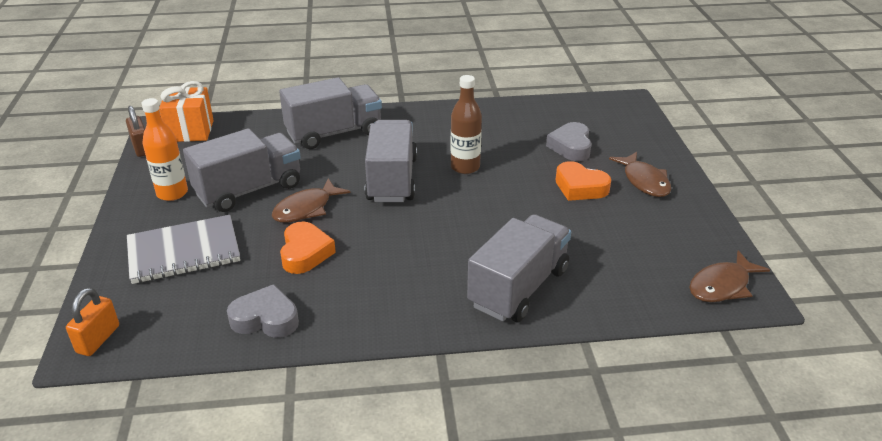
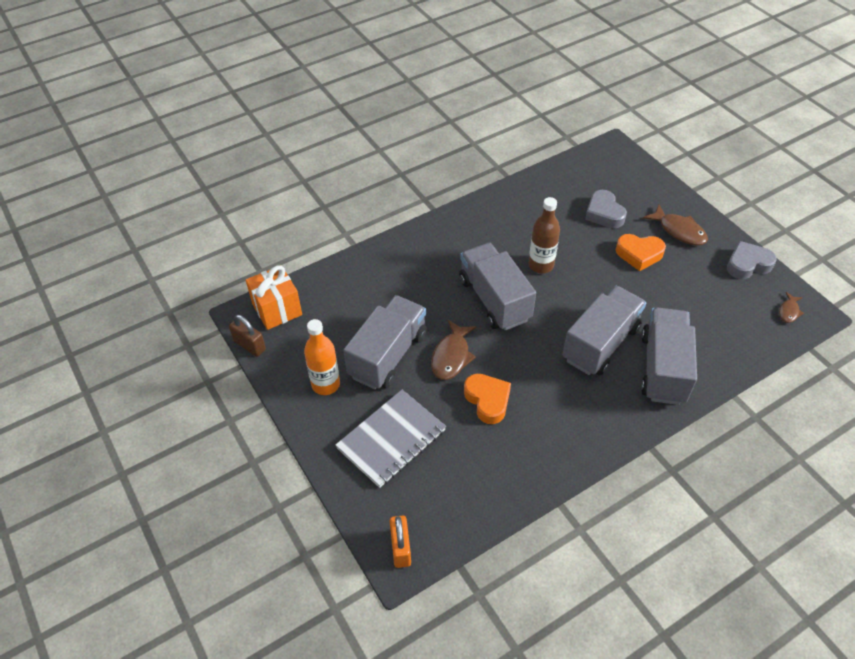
camera: 25 degrees left, 15 degrees up
grey heart [227,284,299,338] -> grey heart moved to [727,241,777,279]
grey truck [279,77,382,149] -> grey truck moved to [562,286,646,375]
brown fish [689,250,770,302] -> brown fish [779,292,804,323], size x0.57

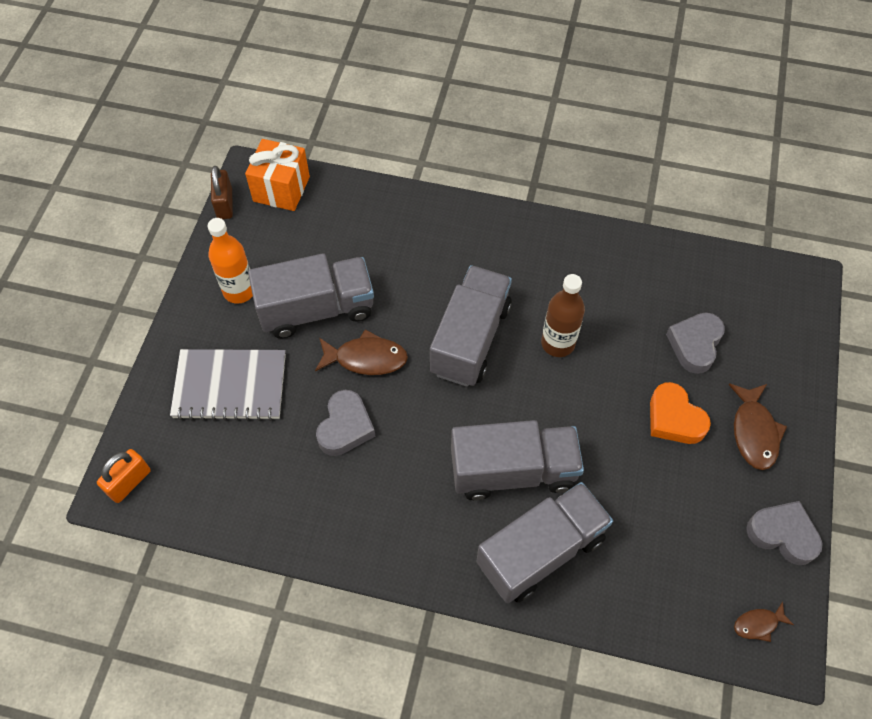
camera: 45 degrees right, 10 degrees up
brown fish [431,320,477,380] -> brown fish turned 150 degrees counterclockwise [315,329,408,375]
orange heart [464,374,511,424] -> grey heart [316,390,375,456]

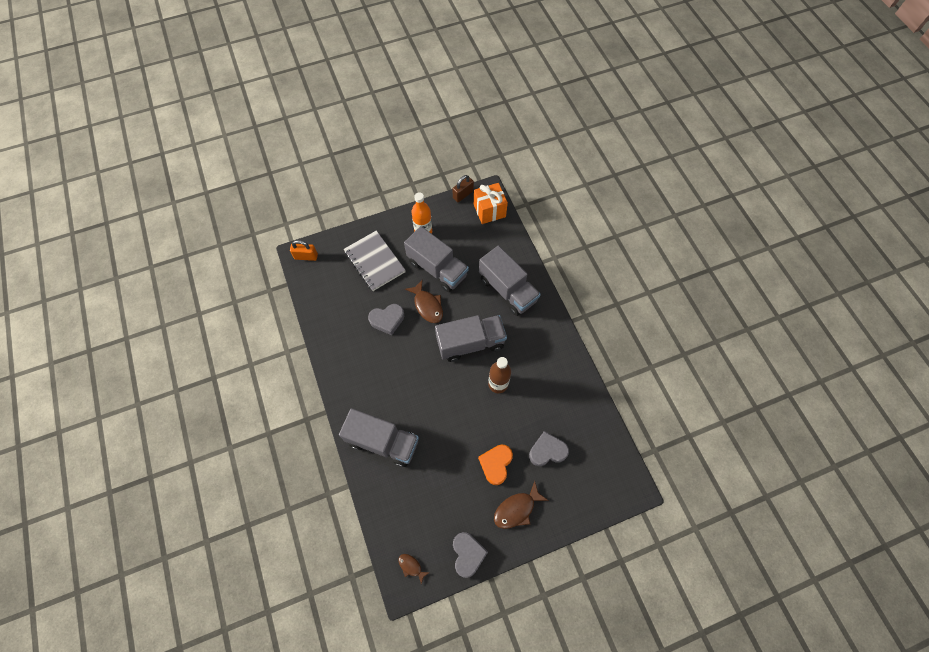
camera: 55 degrees right, 5 degrees up
grey truck [451,420,584,501] -> grey truck moved to [479,245,541,316]

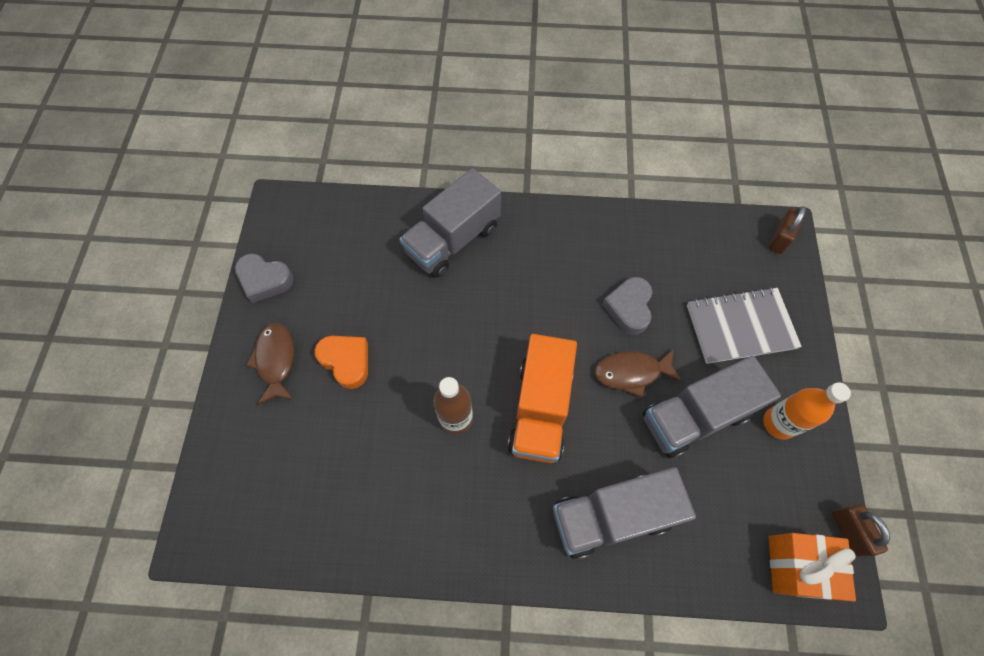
camera: 115 degrees right, 0 degrees up
orange padlock [290,240,318,261] -> brown padlock [769,206,806,254]
brown fish [398,554,430,584] -> none
grey truck [435,315,507,362] -> orange truck [508,334,577,463]
grey heart [529,431,569,466] -> none

